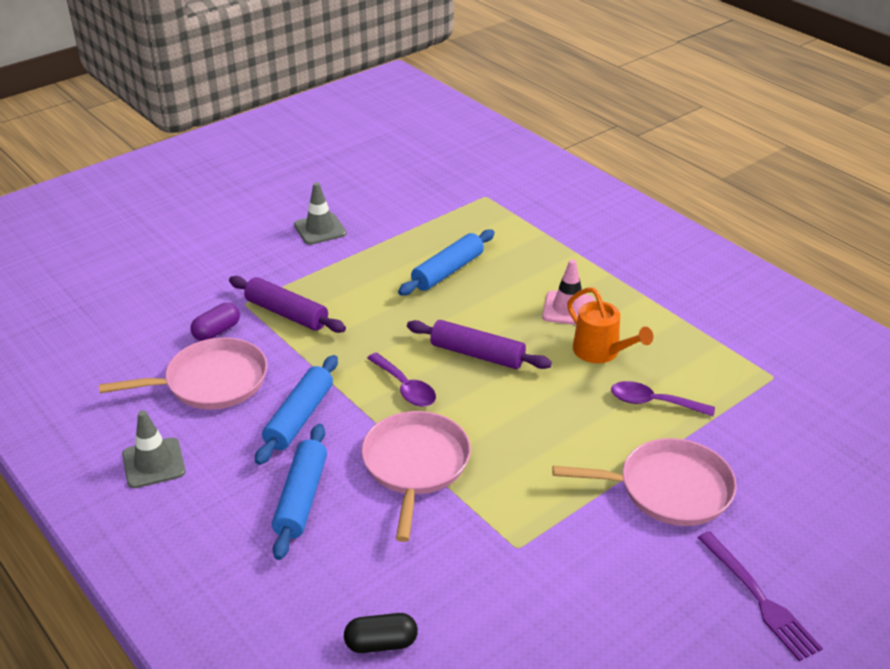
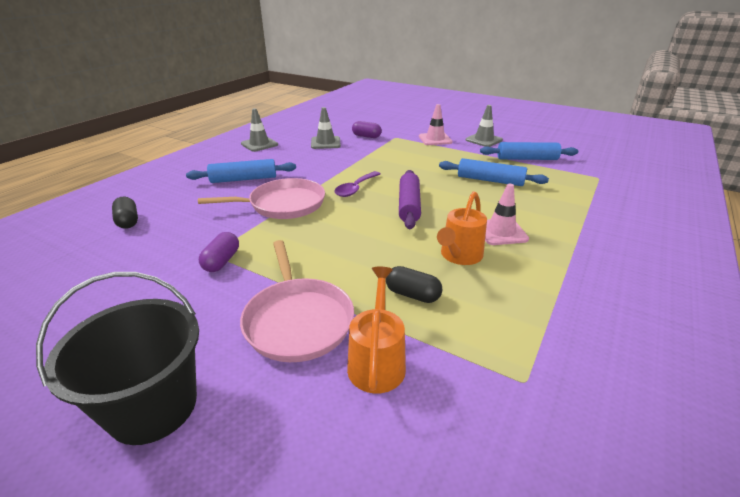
camera: 70 degrees right, 5 degrees down
pink pan [99,337,267,409] -> grey traffic cone [311,107,341,149]
purple rolling pin [229,276,346,333] -> none
blue rolling pin [255,355,338,465] -> blue rolling pin moved to [480,142,578,160]
purple spoon [611,381,715,416] -> black capsule [386,266,443,303]
purple fork [698,531,823,661] -> black bucket [36,272,199,445]
none -> purple capsule [199,232,239,272]
none -> orange watering can [347,267,406,394]
none -> pink traffic cone [419,104,453,145]

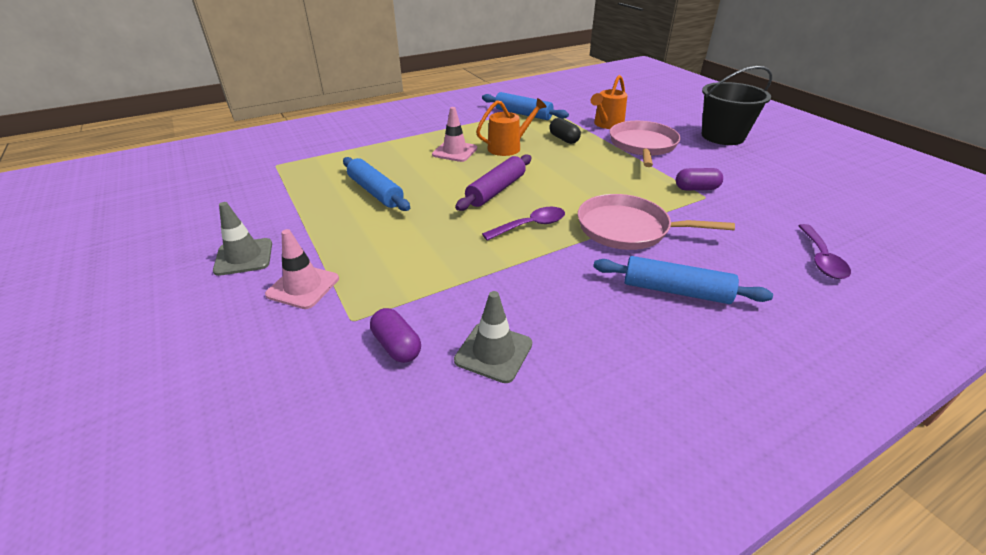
camera: 150 degrees left, 5 degrees up
black capsule [112,197,138,229] -> purple spoon [798,224,851,279]
purple capsule [199,232,239,272] -> purple capsule turned 45 degrees clockwise [676,168,723,190]
grey traffic cone [241,108,278,152] -> none
blue rolling pin [480,142,578,160] -> blue rolling pin moved to [482,92,569,120]

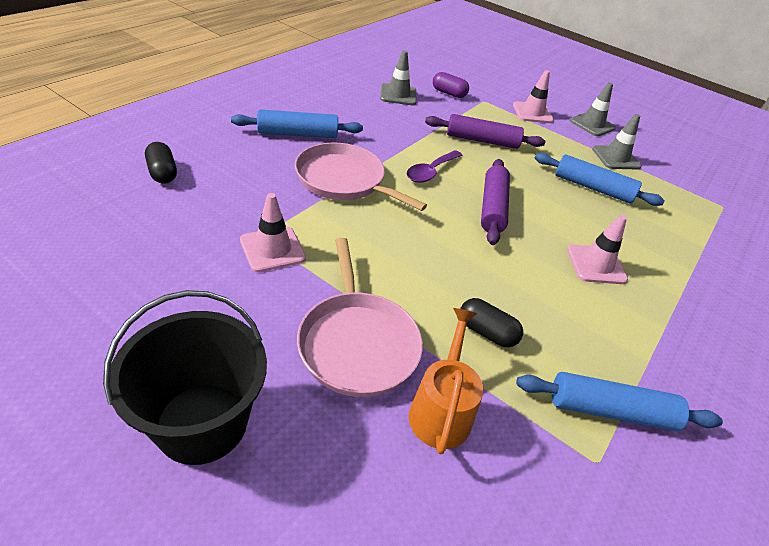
camera: 150 degrees right, 5 degrees up
orange watering can [476,98,547,156] -> none
pink pan [578,194,735,250] -> pink pan turned 135 degrees counterclockwise [295,143,427,211]
purple capsule [676,168,723,190] -> pink traffic cone [240,193,306,272]
purple spoon [798,224,851,279] -> black capsule [145,142,177,184]
none -> purple rolling pin [425,114,545,149]
none -> grey traffic cone [592,114,641,169]

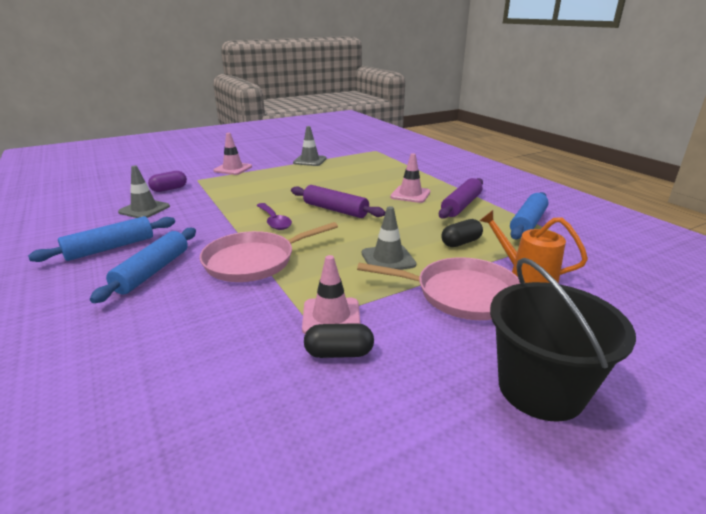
camera: 60 degrees left, 15 degrees down
black capsule [145,142,177,184] -> black capsule moved to [304,323,374,358]
purple rolling pin [425,114,545,149] -> purple rolling pin moved to [439,178,483,219]
blue rolling pin [535,153,665,206] -> blue rolling pin moved to [28,216,175,262]
grey traffic cone [570,82,616,136] -> grey traffic cone moved to [362,206,416,270]

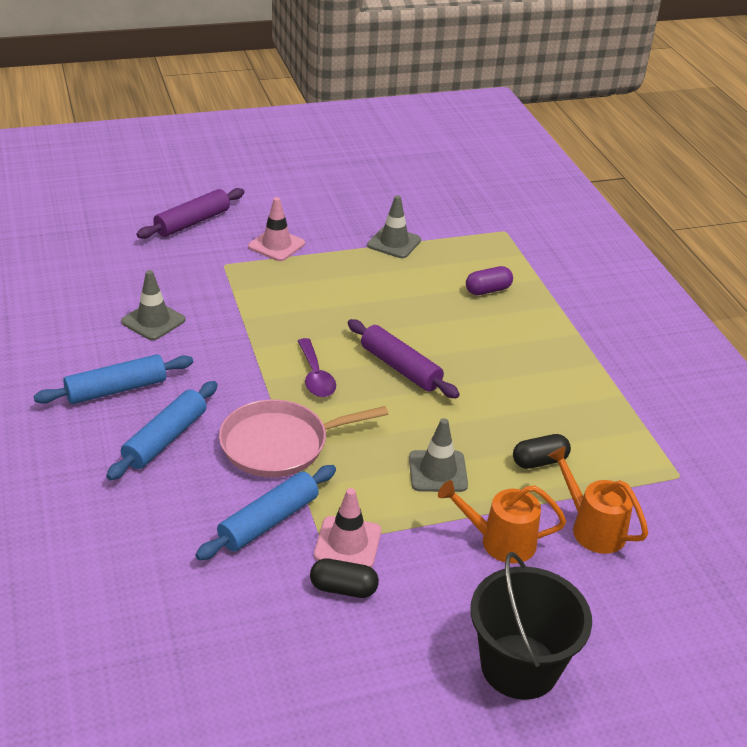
camera: 10 degrees right, 10 degrees up
purple capsule [148,171,187,192] -> purple capsule moved to [466,266,513,295]
pink pan [357,257,520,320] -> orange watering can [438,480,566,563]
pink traffic cone [390,153,430,203] -> none
purple rolling pin [439,178,483,219] -> purple rolling pin moved to [136,188,245,239]
blue rolling pin [510,192,548,239] -> blue rolling pin moved to [195,465,336,560]

